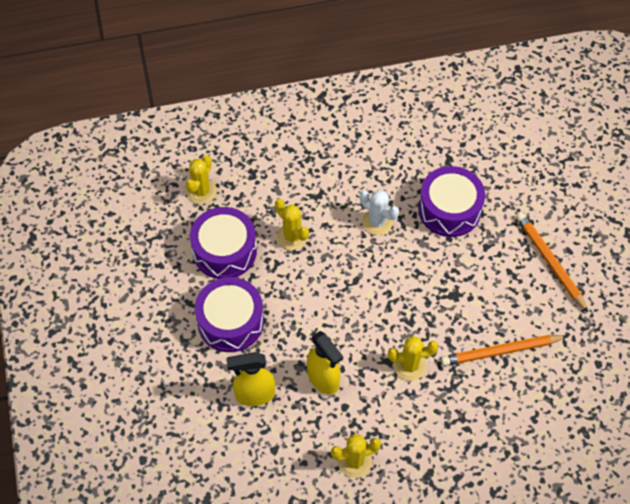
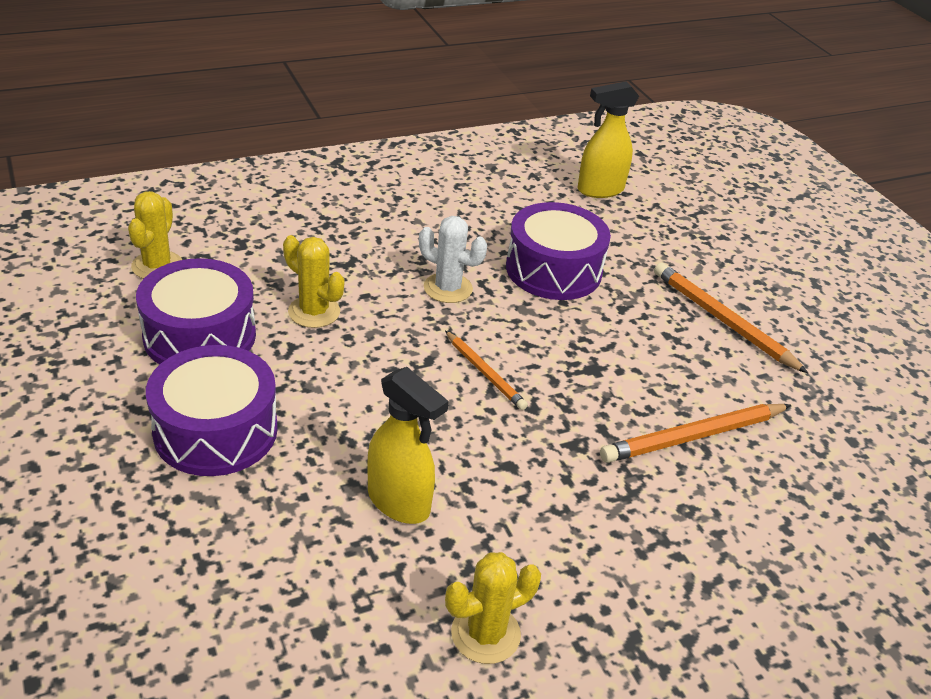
camera: 15 degrees left, 20 degrees down
yellow spray bottle [226,352,275,406] -> yellow spray bottle moved to [577,81,639,198]
yellow cactus [388,336,438,381] -> none
none -> orange pencil [445,331,528,410]

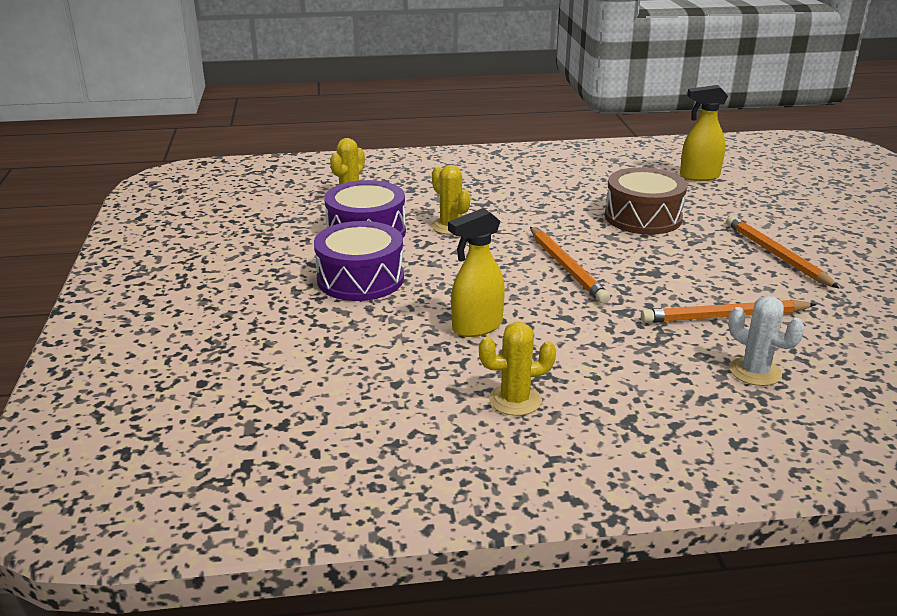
camera: 20 degrees right, 10 degrees down
yellow spray bottle [367,367,449,524] -> yellow spray bottle turned 90 degrees clockwise [448,208,505,337]
white cactus [419,216,487,303] -> white cactus moved to [728,296,805,386]
orange pencil [445,331,528,410] -> orange pencil [530,227,610,304], size x1.62
purple drum [506,202,611,300] -> brown drum [605,167,687,235]

